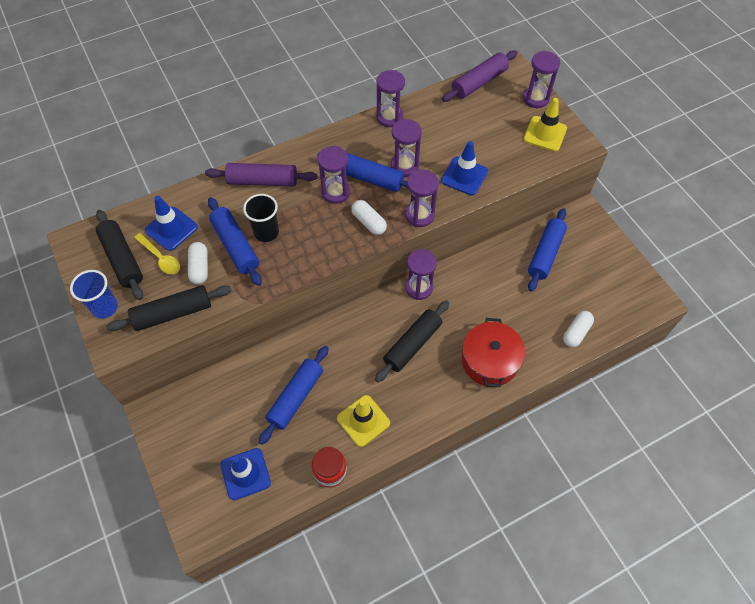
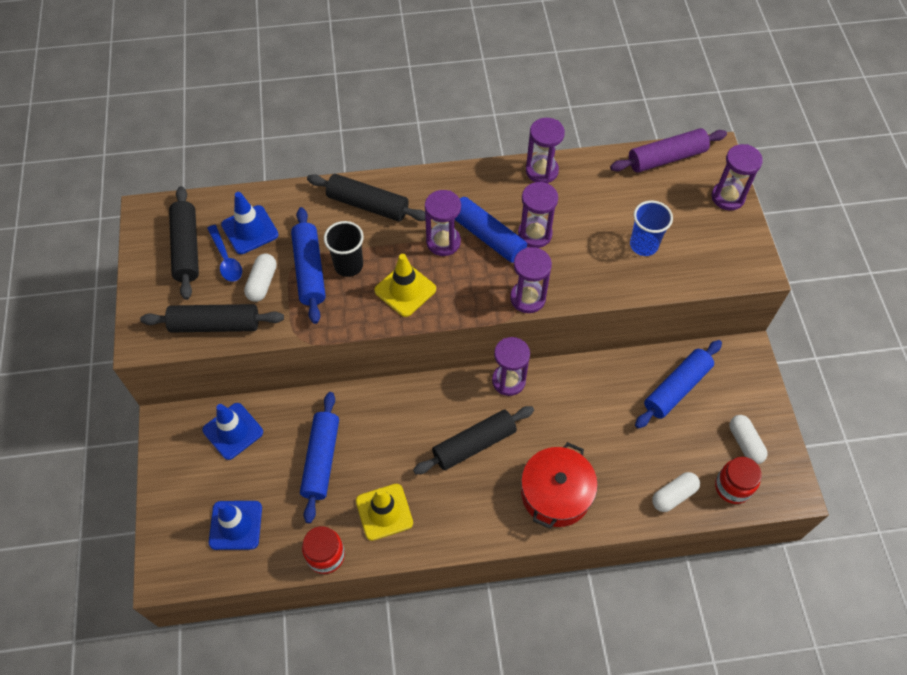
camera: 20 degrees right, 0 degrees up
blue cup [70,270,118,319] -> blue cup moved to [630,200,673,256]
yellow spoon [134,233,180,274] -> blue spoon [207,225,242,282]
purple rolling pin [205,163,317,187] -> black rolling pin [307,174,426,221]
blue rolling pin [259,346,329,445] -> blue rolling pin turned 45 degrees counterclockwise [300,392,339,523]
white capsule [351,200,387,235] -> white capsule moved to [730,415,768,464]
blue traffic cone [441,141,488,195] -> blue traffic cone moved to [203,403,263,460]
yellow traffic cone [523,98,567,151] -> yellow traffic cone moved to [374,254,436,317]
none -> red jar [715,457,762,504]

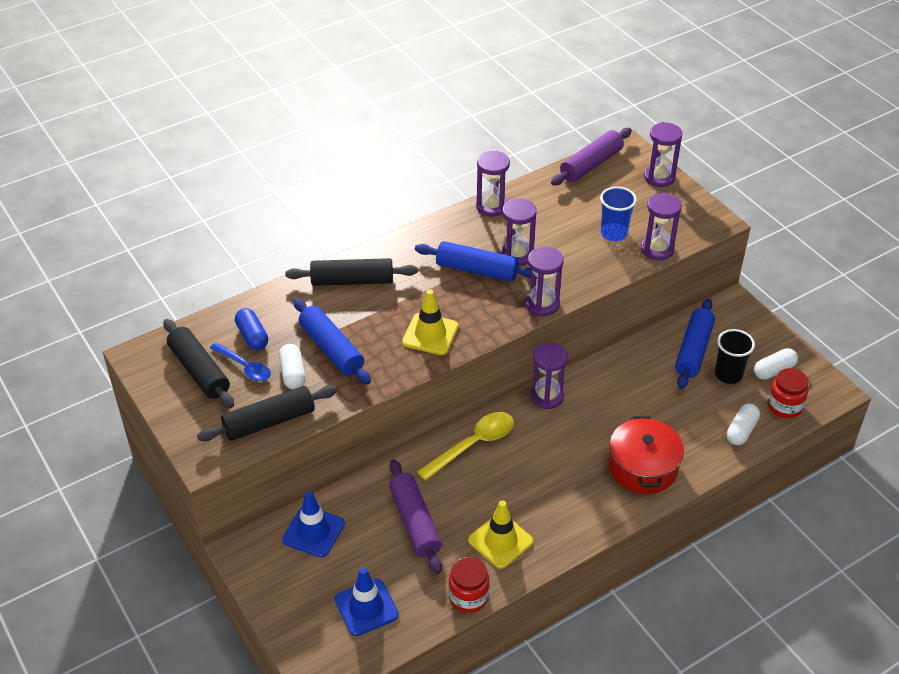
camera: 25 degrees left, 15 degrees down
blue traffic cone [221,192,279,254] -> blue capsule [235,308,268,350]
blue rolling pin [300,392,339,523] -> purple rolling pin [389,459,442,574]
black cup [324,221,364,277] -> black cup moved to [715,329,755,384]
black rolling pin [413,406,534,474] -> none
purple hourglass [425,190,461,256] -> purple hourglass moved to [641,192,682,261]
white capsule [730,415,768,464] -> white capsule turned 75 degrees counterclockwise [754,348,798,380]
none -> yellow spoon [417,412,514,481]

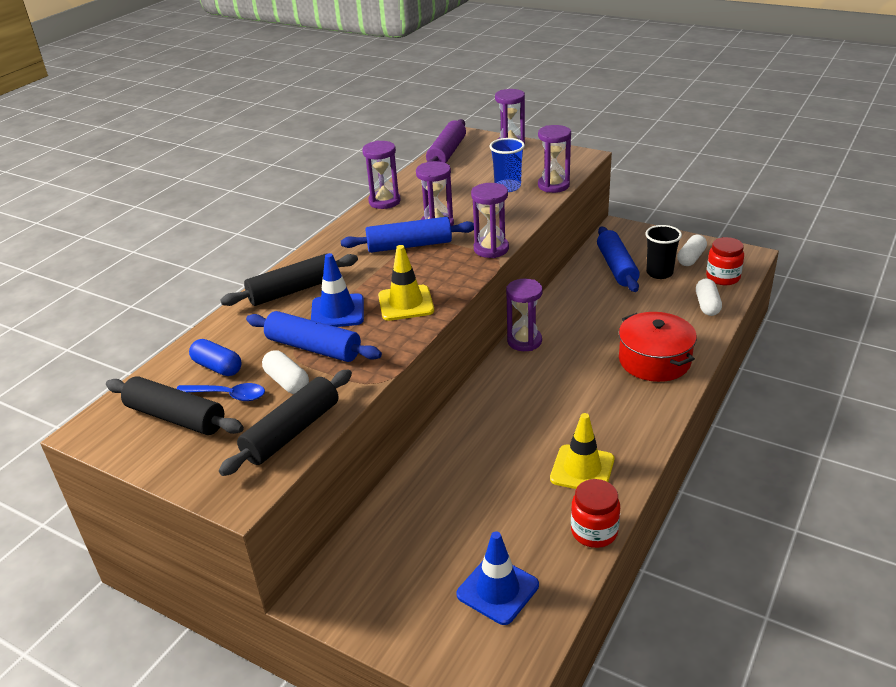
camera: 25 degrees left, 10 degrees down
blue traffic cone [282,491,345,558] -> blue traffic cone moved to [311,253,364,327]
purple rolling pin [389,459,442,574] -> none
yellow spoon [417,412,514,481] -> none

